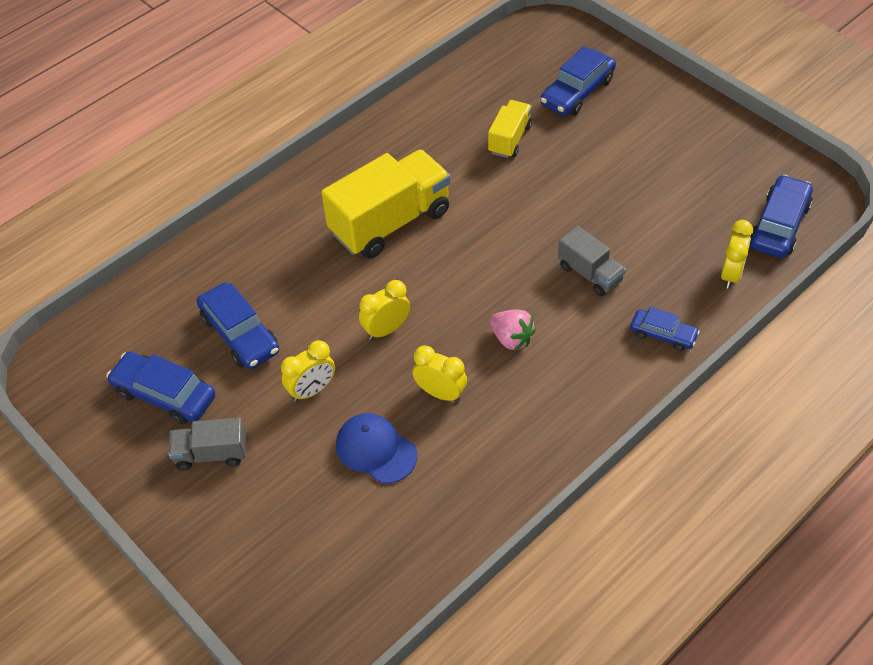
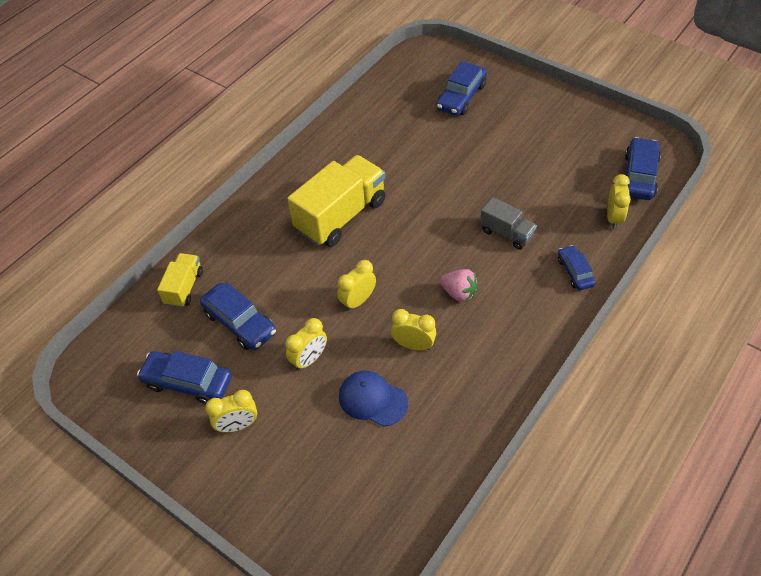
camera: 10 degrees left, 0 degrees up
grey truck [168,417,246,471] -> yellow clock [205,390,257,433]
yellow truck [488,100,532,158] -> yellow truck moved to [157,253,203,308]
blue car [630,307,700,351] -> blue car turned 120 degrees counterclockwise [558,245,595,290]

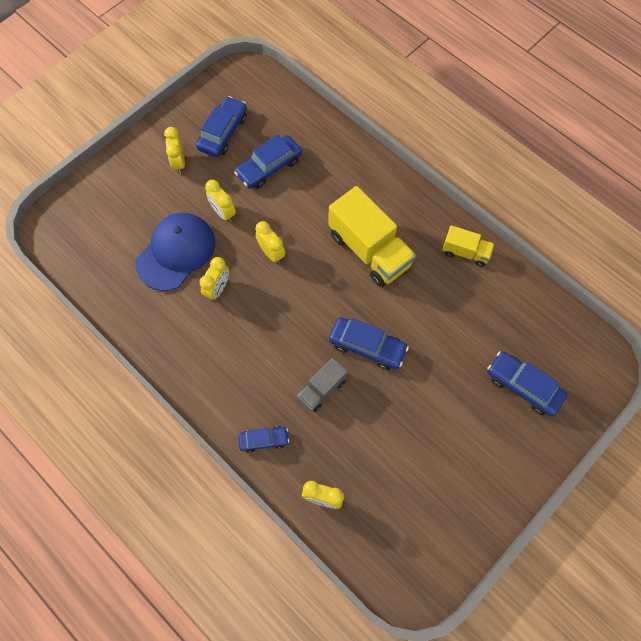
camera: 95 degrees right, 15 degrees up
yellow truck [157,253,203,308] -> yellow truck moved to [442,225,495,267]
blue cap [339,371,408,427] -> blue cap [135,213,215,291], size x1.58
pink strawberry [440,269,478,302] -> none
blue car [625,137,661,200] -> blue car moved to [329,317,409,370]

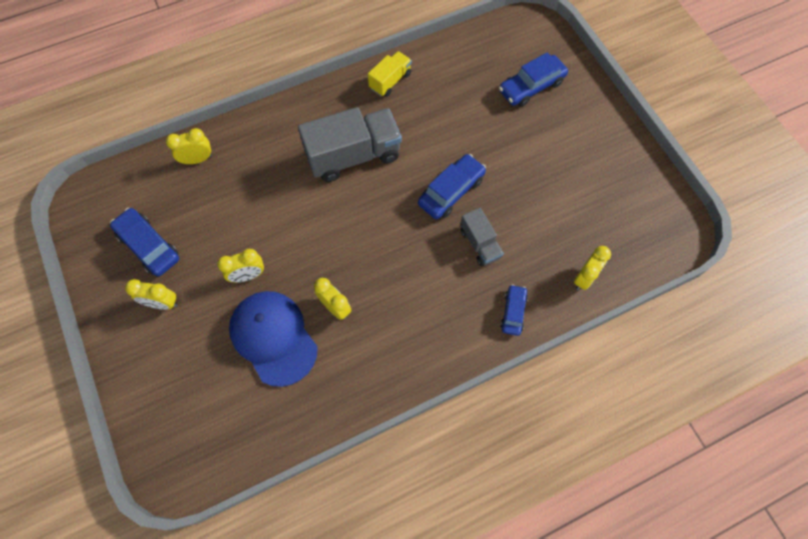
camera: 70 degrees left, 0 degrees up
blue car [234,135,302,189] -> none
yellow clock [255,221,285,264] -> yellow clock moved to [166,128,212,164]
yellow truck [328,186,416,287] -> grey truck [298,107,402,182]

